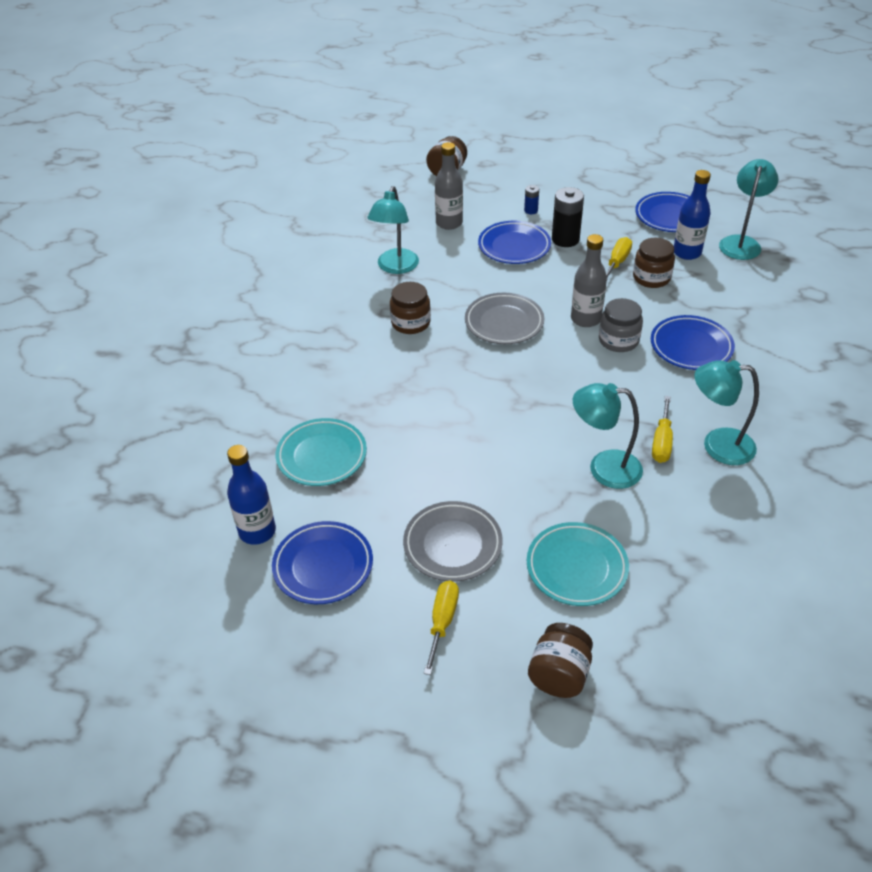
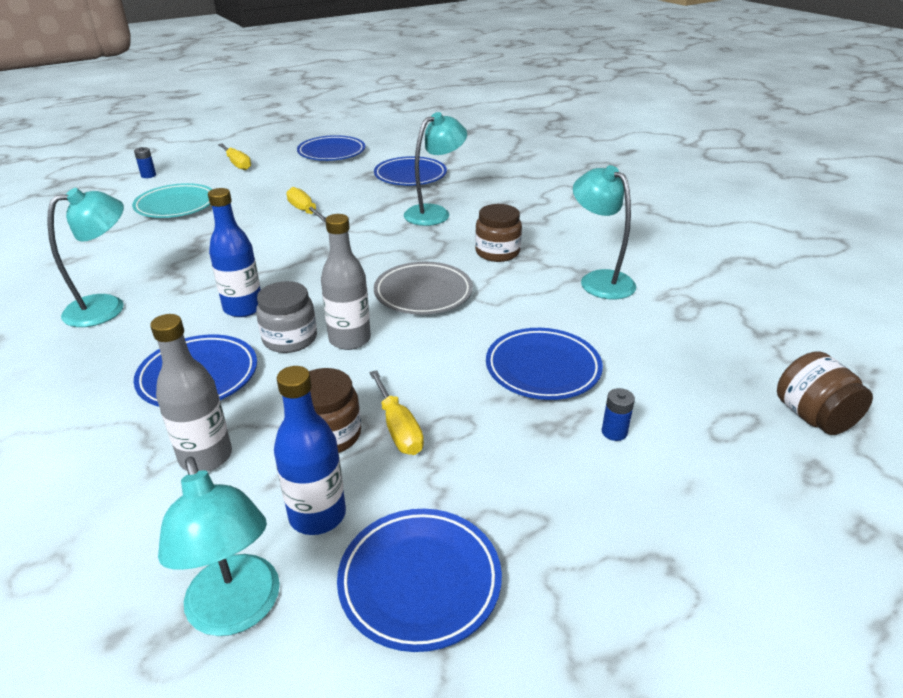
camera: 130 degrees right, 10 degrees down
blue bottle [227,445,276,545] -> blue bottle moved to [208,188,261,317]
turquoise plate [276,418,367,486] -> blue plate [374,156,447,185]
grey plate [403,501,503,582] -> none
grey bottle [435,142,463,230] -> grey bottle moved to [150,314,232,472]
brown jar [528,623,593,698] -> blue battery [134,147,156,178]
black battery [552,187,584,247] -> none
turquoise lamp [573,383,643,489] -> turquoise lamp moved to [404,112,467,226]
yellow screwdriver [652,396,673,463] -> yellow screwdriver moved to [286,187,326,222]

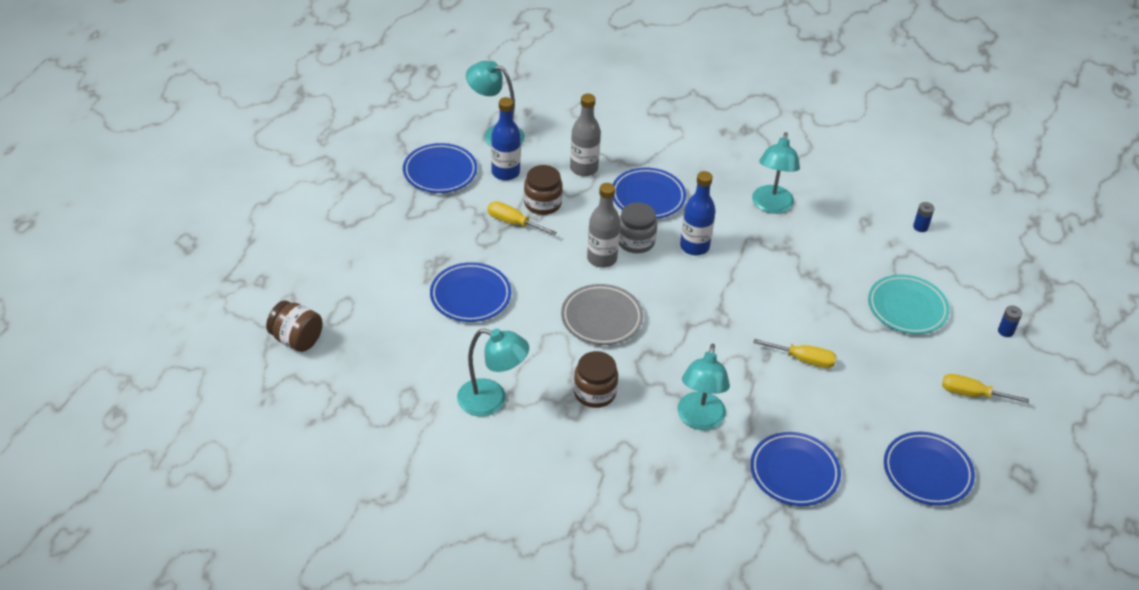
camera: 140 degrees right, 10 degrees up
blue battery [602,388,635,441] -> blue battery moved to [913,202,934,232]

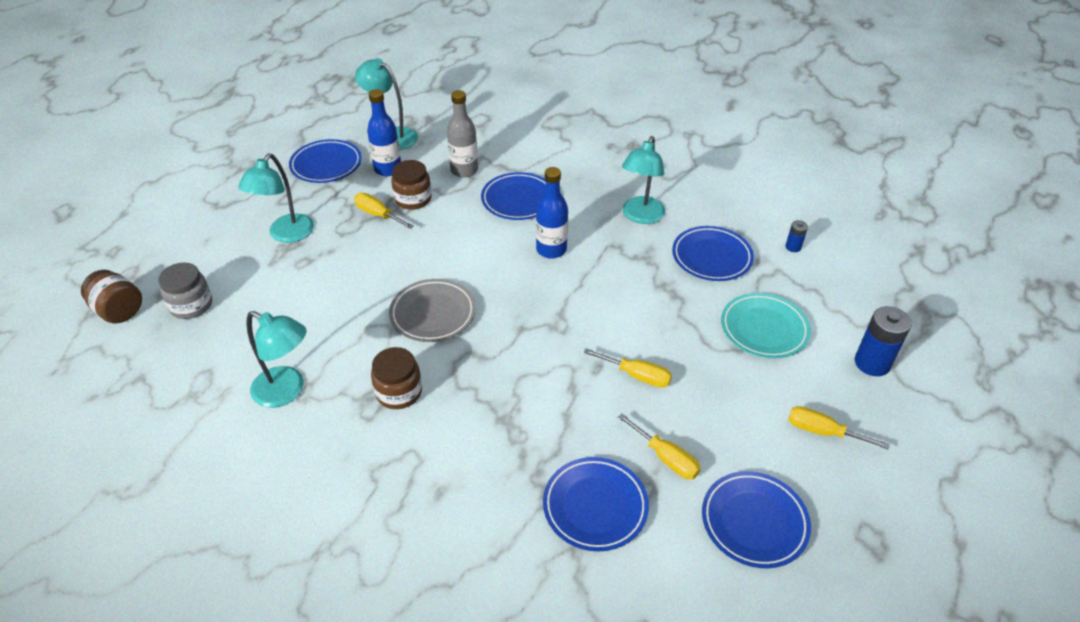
camera: 10 degrees right, 0 degrees up
blue plate [430,262,511,322] -> blue plate moved to [672,226,754,281]
grey bottle [587,183,621,268] -> none
grey jar [619,202,657,253] -> grey jar moved to [158,262,212,319]
turquoise lamp [677,344,730,430] -> turquoise lamp moved to [238,154,314,243]
blue battery [998,306,1022,337] -> blue battery [855,306,912,376], size x1.96
none -> yellow screwdriver [618,413,701,479]

